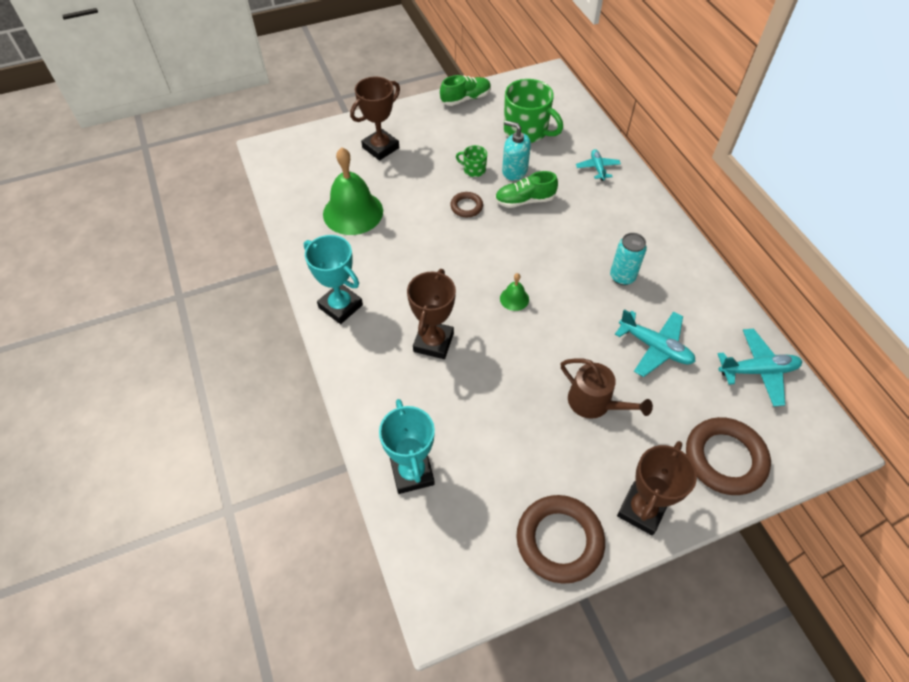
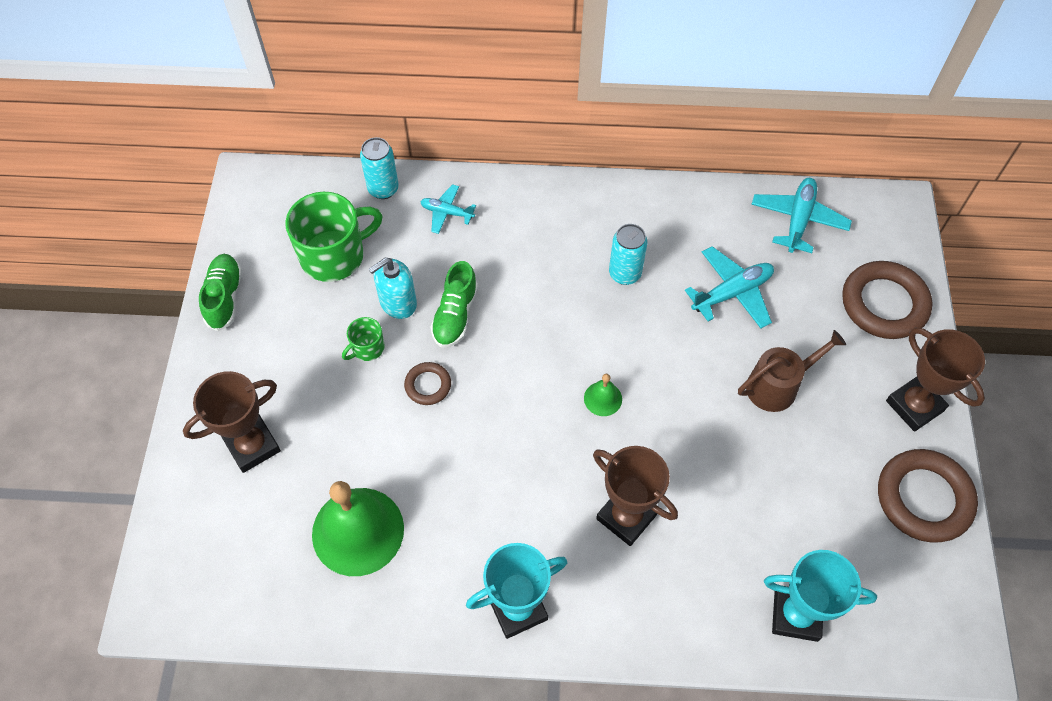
camera: 65 degrees left, 5 degrees up
brown trophy [350,77,400,161] -> brown trophy turned 75 degrees clockwise [183,371,281,473]
none -> turquoise can [360,137,399,199]

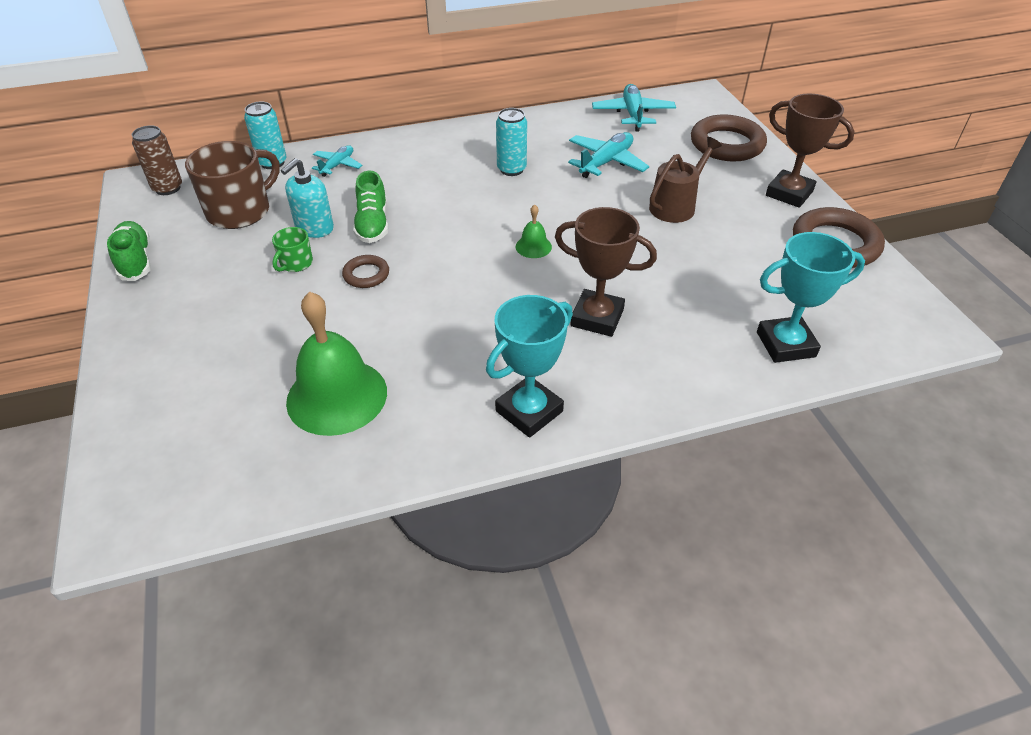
camera: 20 degrees left, 15 degrees down
brown trophy [183,371,281,473] -> none
green mug [285,192,383,282] -> brown mug [185,141,280,229]
turquoise plane [420,184,476,234] -> turquoise plane turned 120 degrees clockwise [312,145,363,177]
none -> brown can [132,125,182,195]

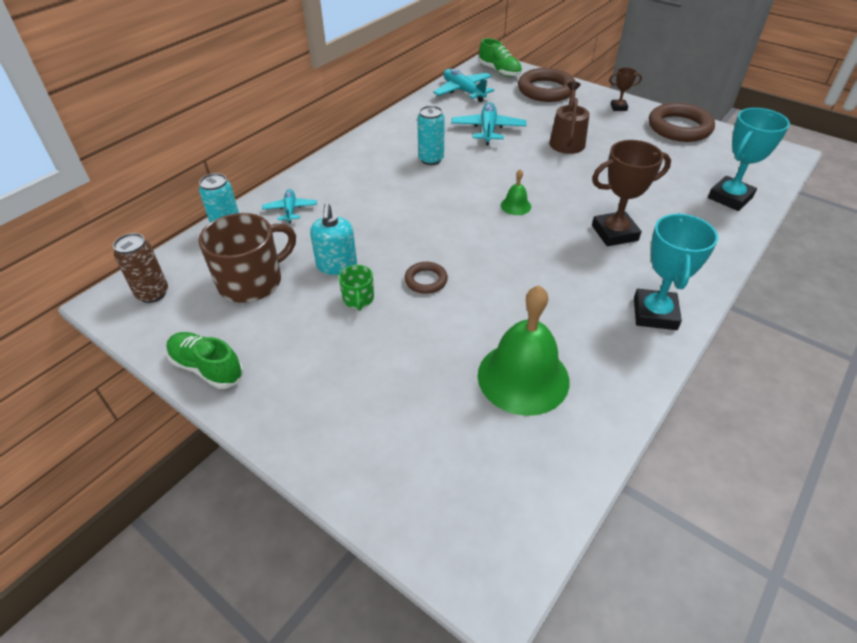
camera: 35 degrees left, 0 degrees up
brown mug [185,141,280,229] -> brown mug turned 45 degrees clockwise [198,213,296,303]
green shoe [353,171,388,243] -> green shoe moved to [478,38,522,77]
brown trophy [766,94,855,208] -> brown trophy [609,67,642,111], size x0.52

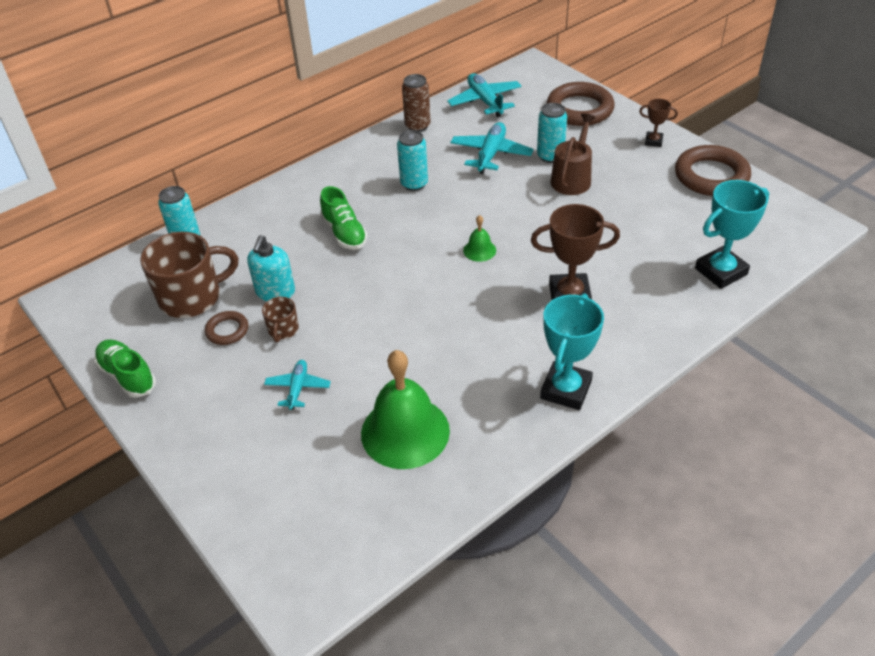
camera: 15 degrees right, 0 degrees up
brown can [113,233,168,303] -> brown can moved to [402,74,431,132]
turquoise plane [262,189,317,223] -> turquoise plane moved to [264,360,331,410]
green mug [339,265,374,311] -> brown mug [262,297,299,342]
brown ring [405,262,448,294] -> brown ring moved to [205,311,249,345]
green shoe [478,38,522,77] -> green shoe moved to [320,186,368,250]
none -> turquoise can [537,103,567,163]

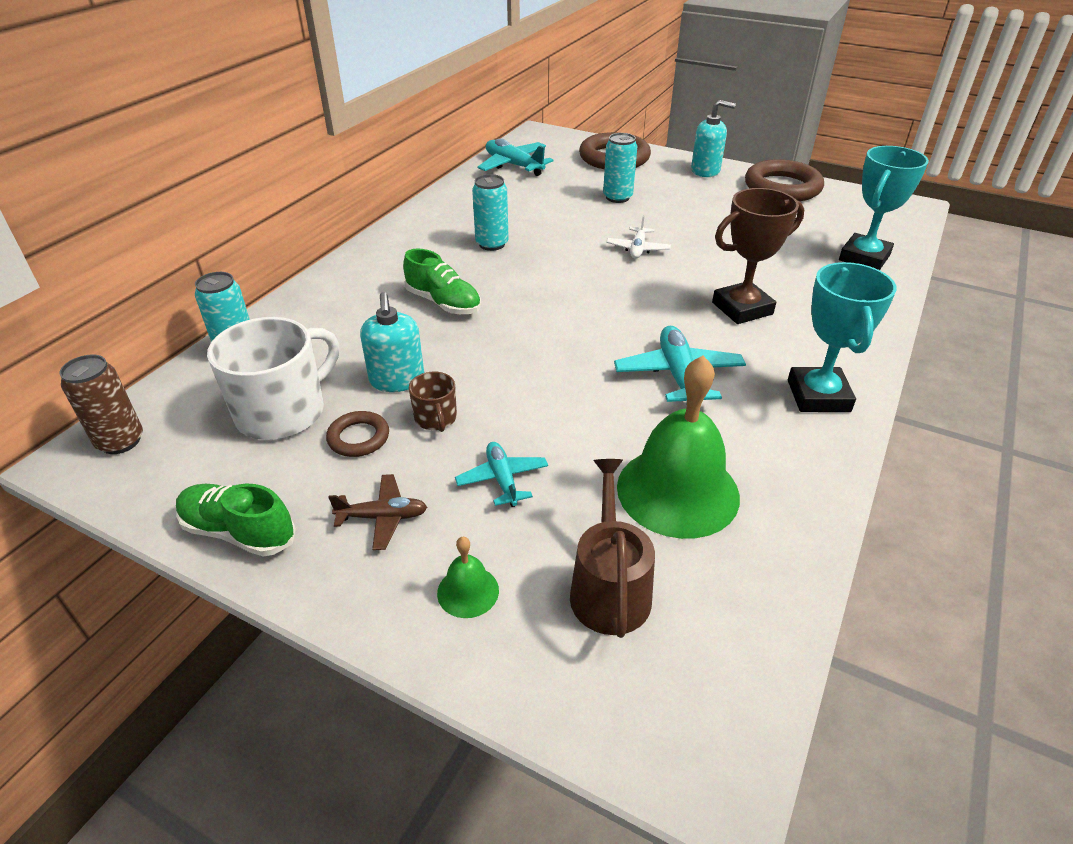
camera: 25 degrees left, 5 degrees down
brown mug [140,232,238,318] -> white mug [207,317,339,440]
brown can [402,74,431,132] -> brown can moved to [59,355,143,454]
turquoise plane [450,122,534,174] -> turquoise plane moved to [614,326,746,402]
green bell [463,215,496,262] -> green bell moved to [437,536,499,618]
brown watering can [551,113,596,195] -> brown watering can moved to [570,459,655,638]
brown trophy [639,99,678,147] -> turquoise soap dispenser [691,100,736,177]
none -> brown plane [328,474,427,550]
none -> white plane [606,215,671,259]

